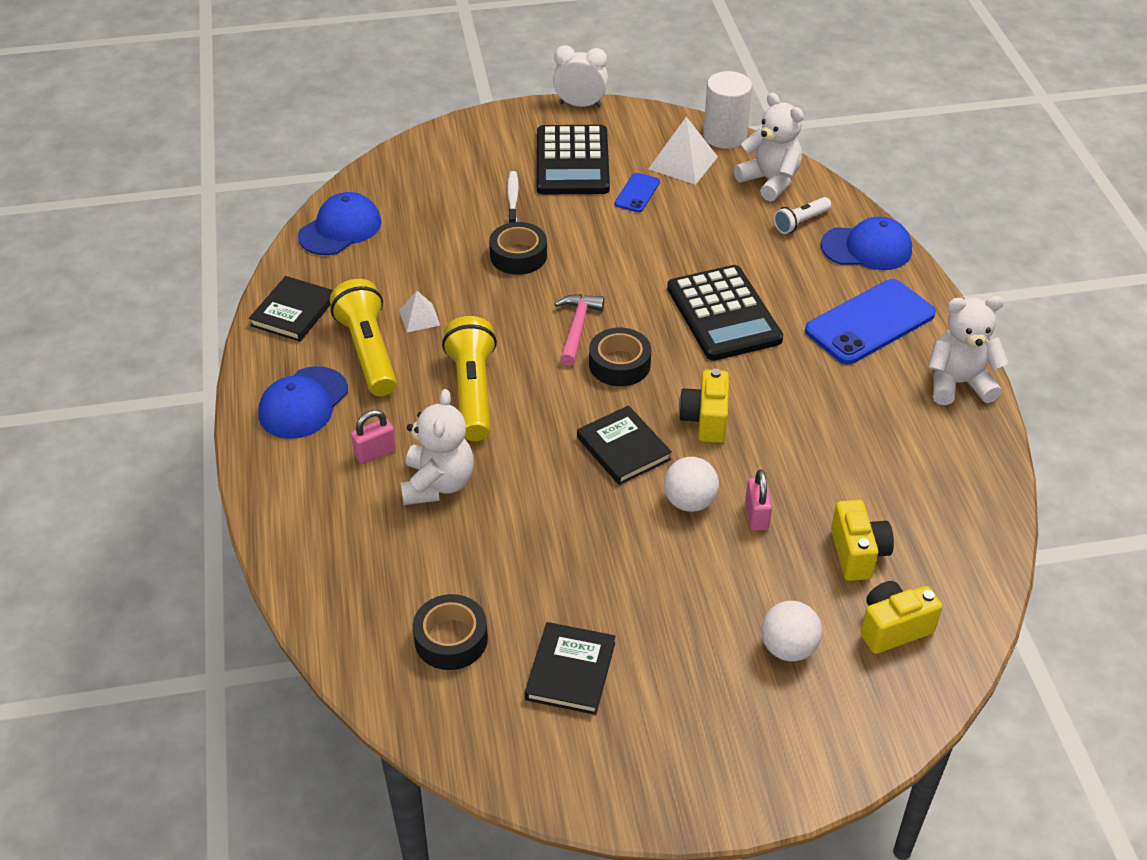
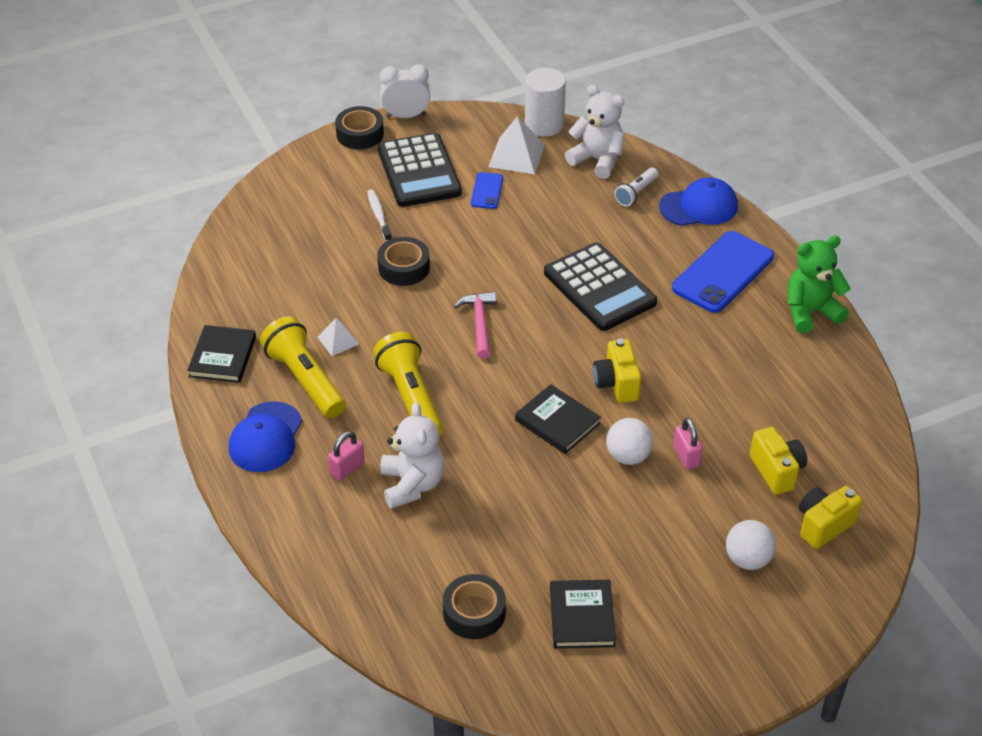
camera: 15 degrees left, 0 degrees up
blue cap [298,192,381,255] -> none
black tape [589,328,651,386] -> black tape moved to [335,106,384,149]
white teddy bear [928,296,1008,405] -> green teddy bear [788,236,851,333]

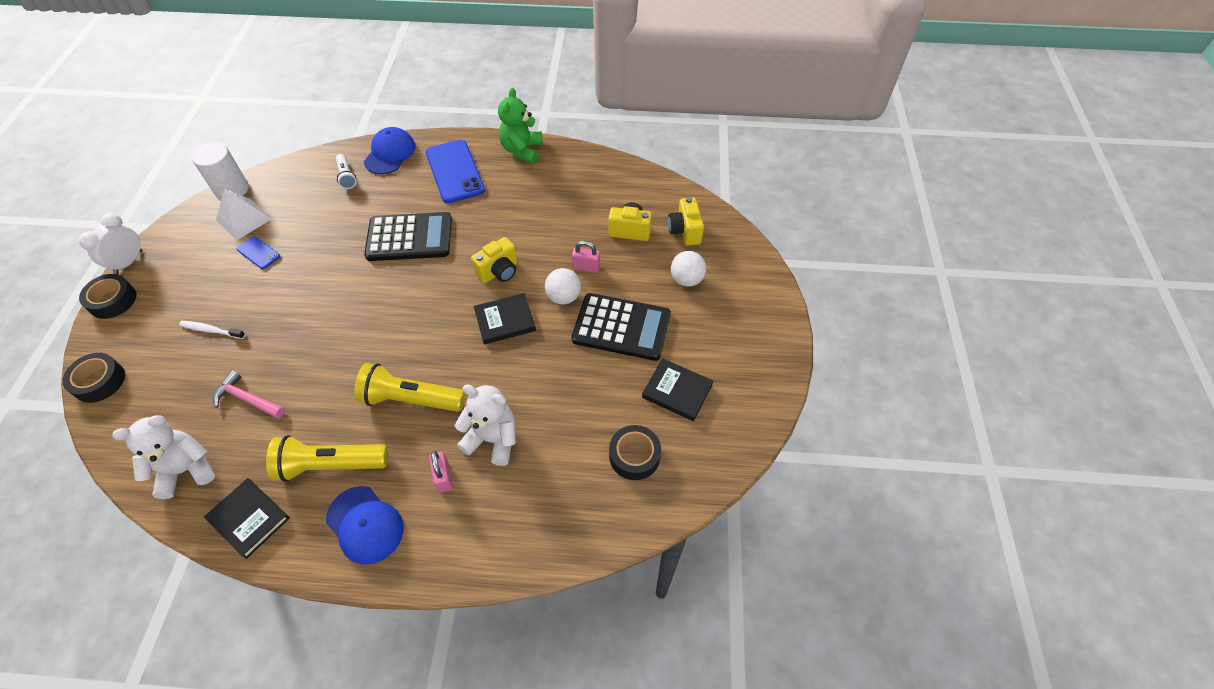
camera: 60 degrees left, 10 degrees up
white pyramid [317,318,359,356] -> none
black tape [377,237,430,286] -> black tape moved to [62,353,125,403]
black calculator [378,133,462,207] -> black calculator moved to [571,293,671,361]
pink hammer [454,292,496,359] -> pink hammer moved to [213,370,285,419]
white teddy bear [565,85,625,179] -> white teddy bear moved to [112,415,215,499]
yellow camera [593,339,641,403] -> yellow camera turned 60 degrees counterclockwise [471,237,518,283]

